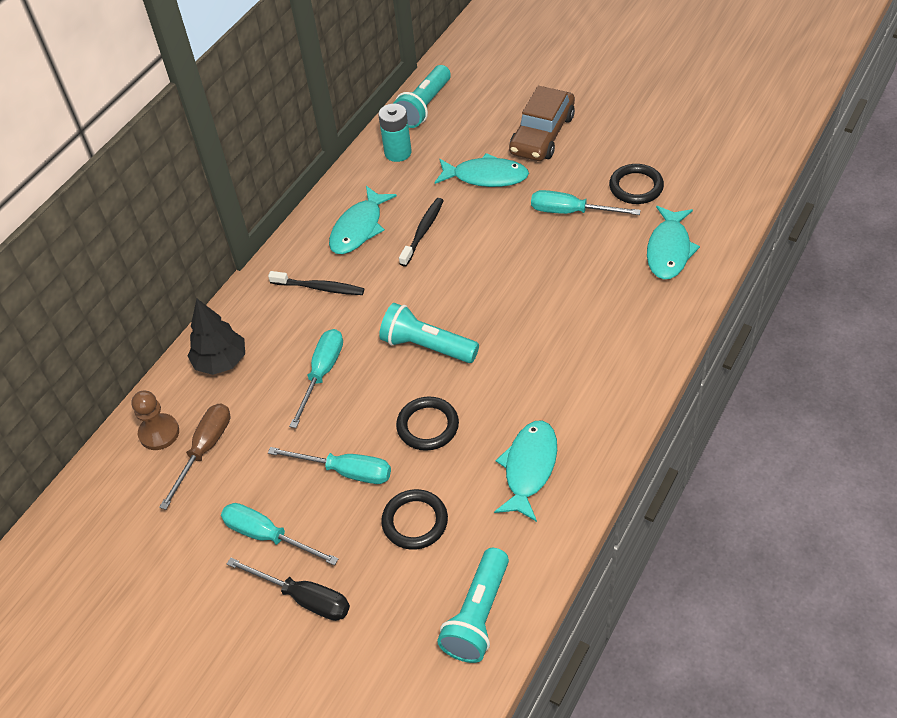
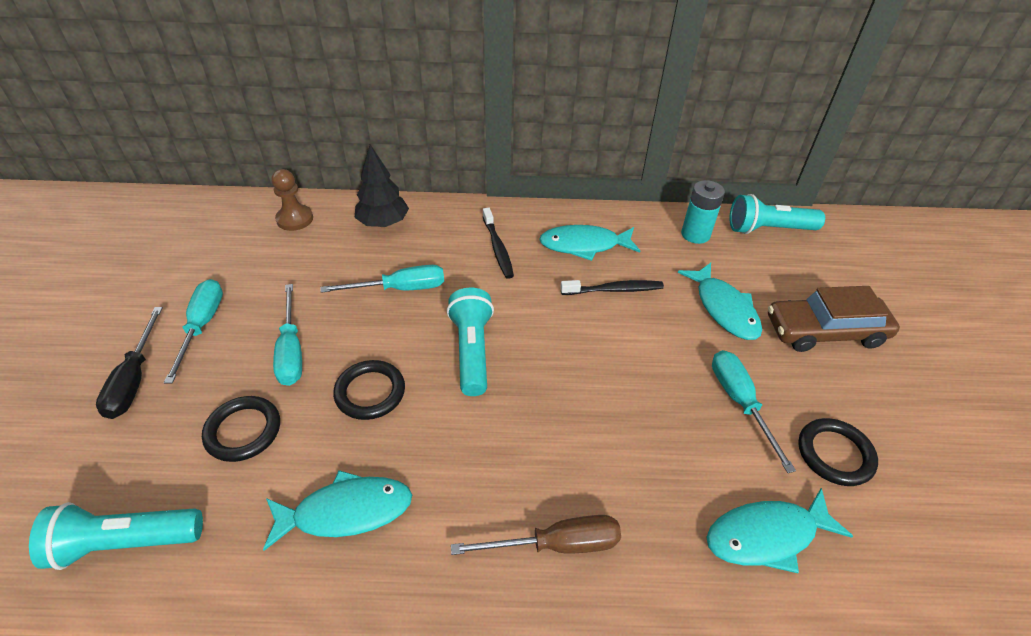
camera: 55 degrees right, 5 degrees down
brown screwdriver [159,403,230,510] -> brown screwdriver moved to [451,515,621,555]

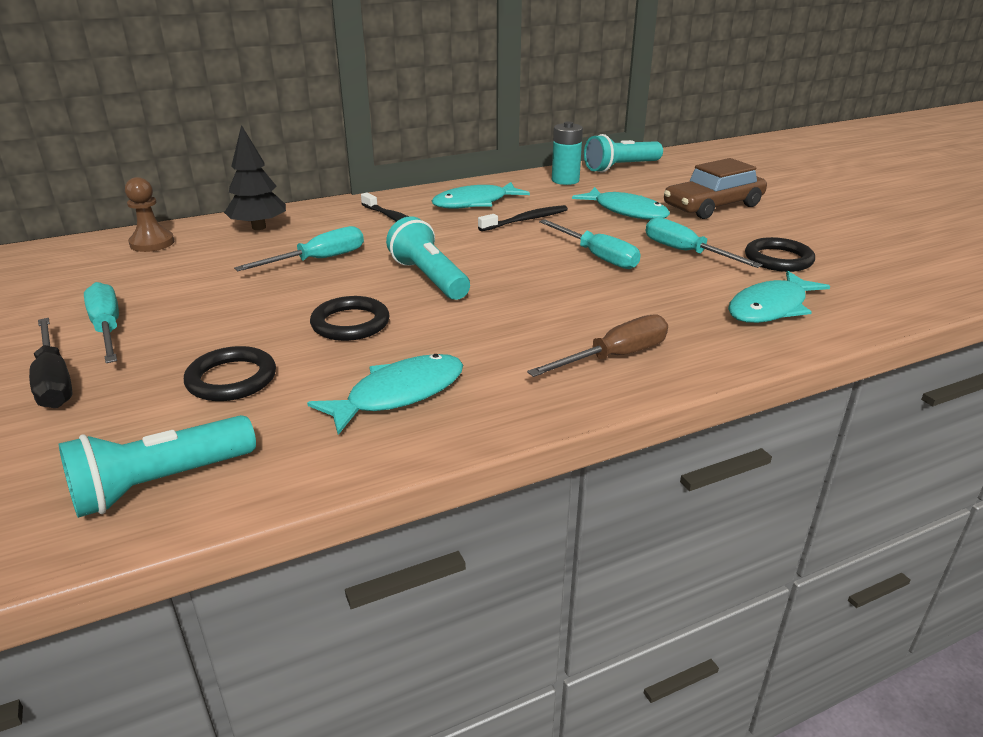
camera: 25 degrees left, 15 degrees down
turquoise screwdriver [273,284,302,386] -> turquoise screwdriver moved to [539,219,641,269]

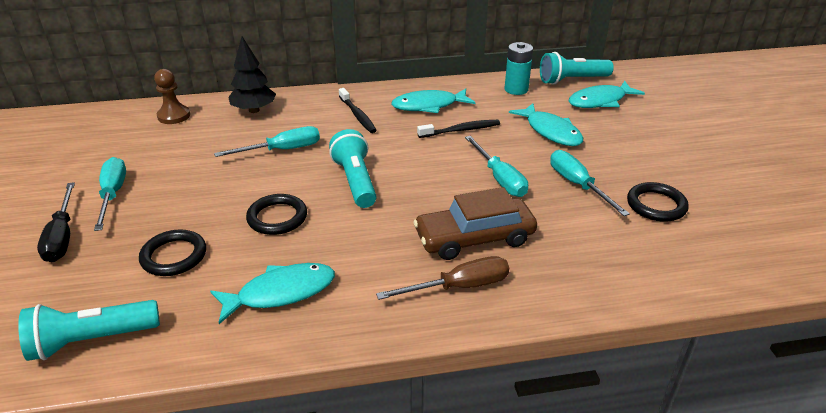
camera: 15 degrees right, 5 degrees up
brown car [664,158,767,219] -> brown car moved to [413,187,537,260]
turquoise fish [728,271,830,323] -> turquoise fish moved to [568,81,645,108]

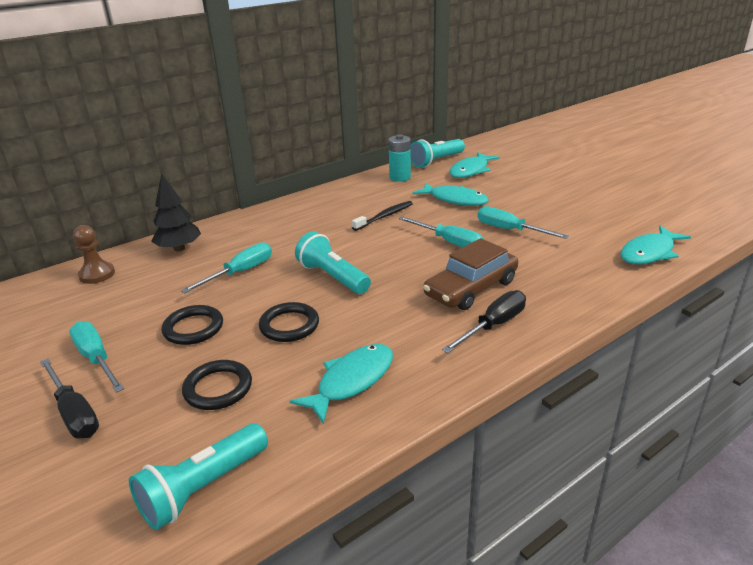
camera: 25 degrees left, 5 degrees down
black toothbrush [339,88,377,133] -> none
brown screwdriver [376,256,509,300] -> black screwdriver [442,290,526,353]
turquoise fish [391,89,476,113] -> turquoise fish moved to [620,226,691,264]
black ring [627,182,689,222] -> black ring moved to [162,305,223,345]

